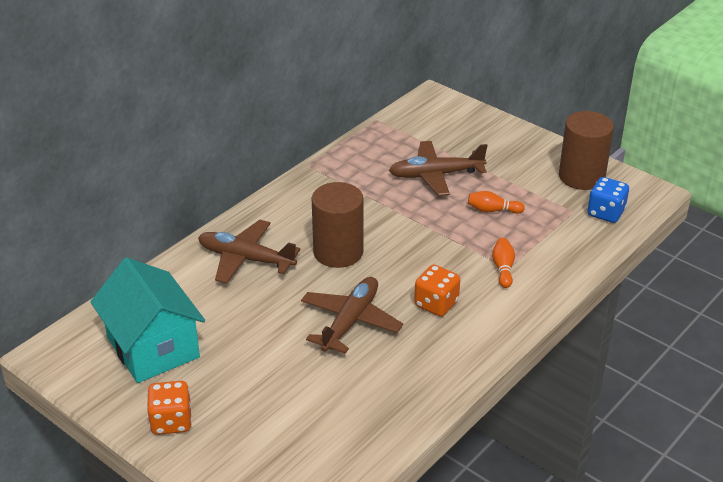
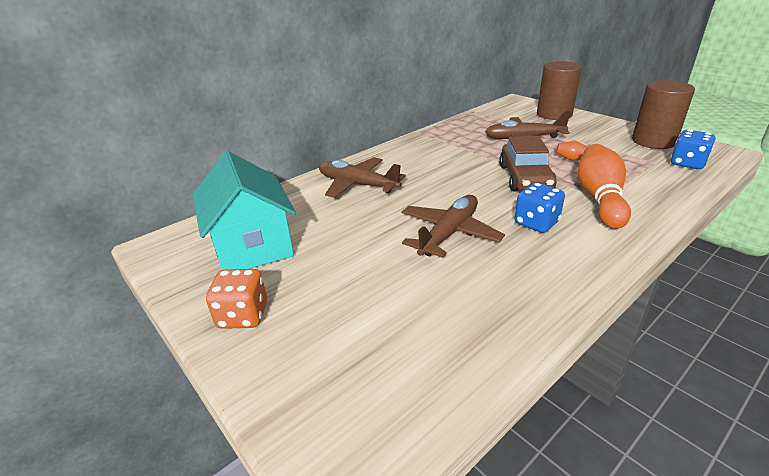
camera: 10 degrees right, 5 degrees down
brown cylinder [311,182,363,268] -> brown cylinder moved to [537,61,582,120]
orange dice [414,265,460,317] -> blue dice [514,183,565,233]
orange bowling pin [492,238,515,288] -> orange bowling pin [577,144,631,229], size x2.01
none -> brown car [499,136,557,191]

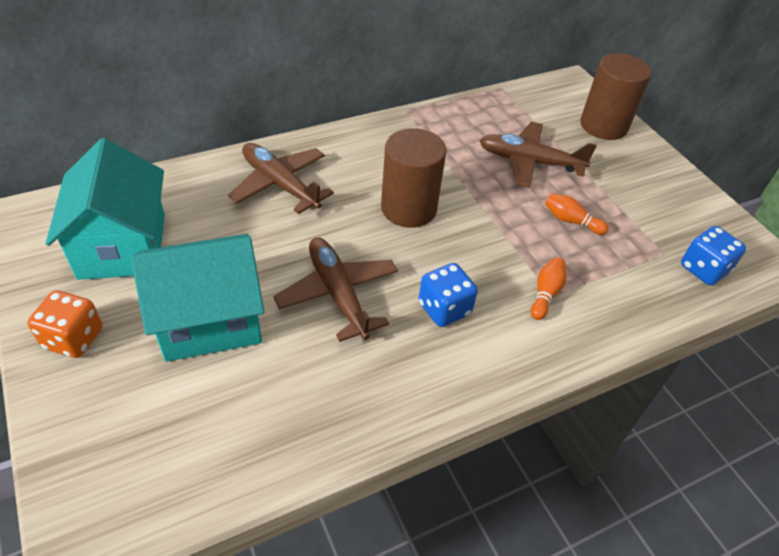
camera: 10 degrees right, 15 degrees up
brown plane [401,195,505,258] -> brown plane turned 75 degrees counterclockwise [273,237,398,342]
brown car [499,136,557,191] -> none
orange bowling pin [577,144,631,229] -> orange bowling pin [531,257,567,320], size x0.50
brown cylinder [632,80,695,149] -> brown cylinder moved to [381,128,447,228]
none -> turquoise house [131,234,264,362]

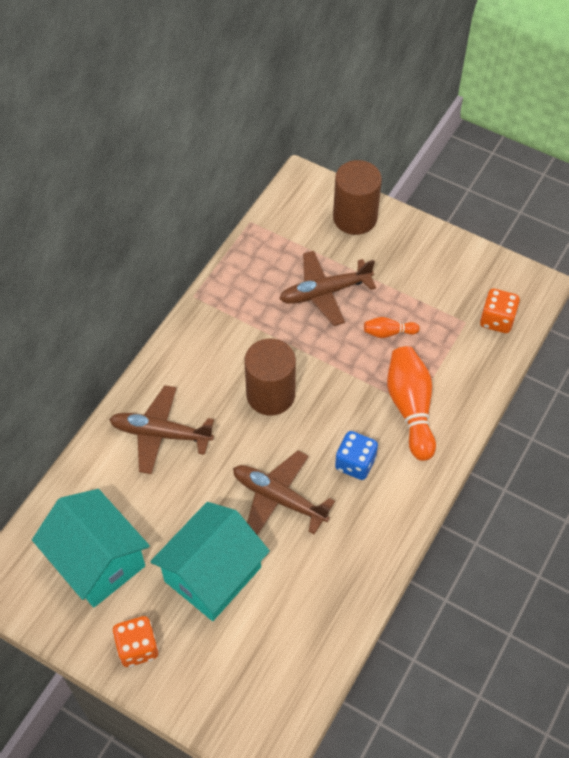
camera: 30 degrees left, 10 degrees up
orange bowling pin [531,257,567,320] -> orange bowling pin [387,346,436,461], size x2.01
blue dice [681,226,746,285] -> orange dice [480,289,520,333]

